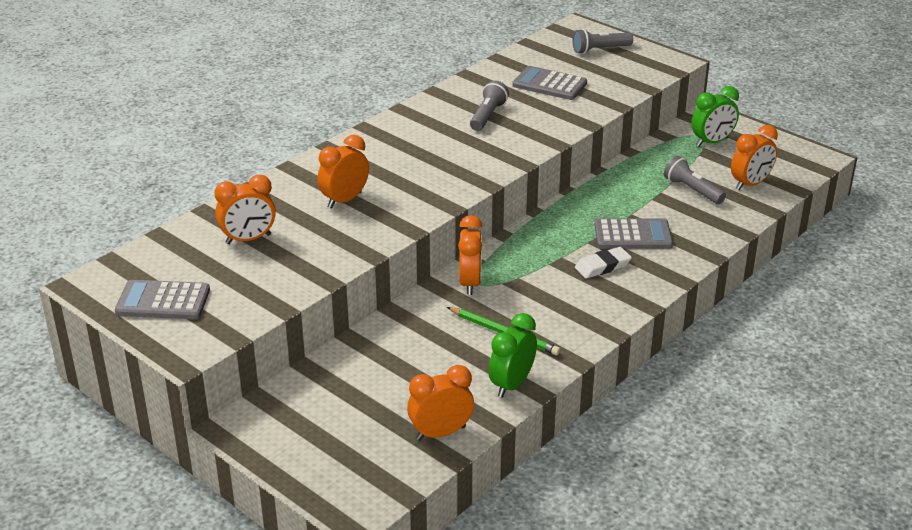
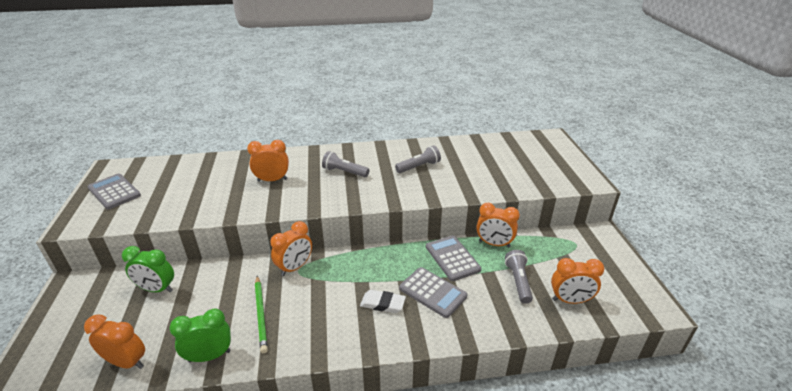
camera: 40 degrees right, 0 degrees up
orange clock [214,175,276,244] -> orange clock moved to [477,203,520,247]
grey calculator [512,66,587,100] -> grey calculator moved to [426,235,481,281]
grey flashlight [573,29,633,54] -> grey flashlight moved to [322,151,369,177]
green clock [691,86,739,147] -> green clock moved to [122,246,174,292]

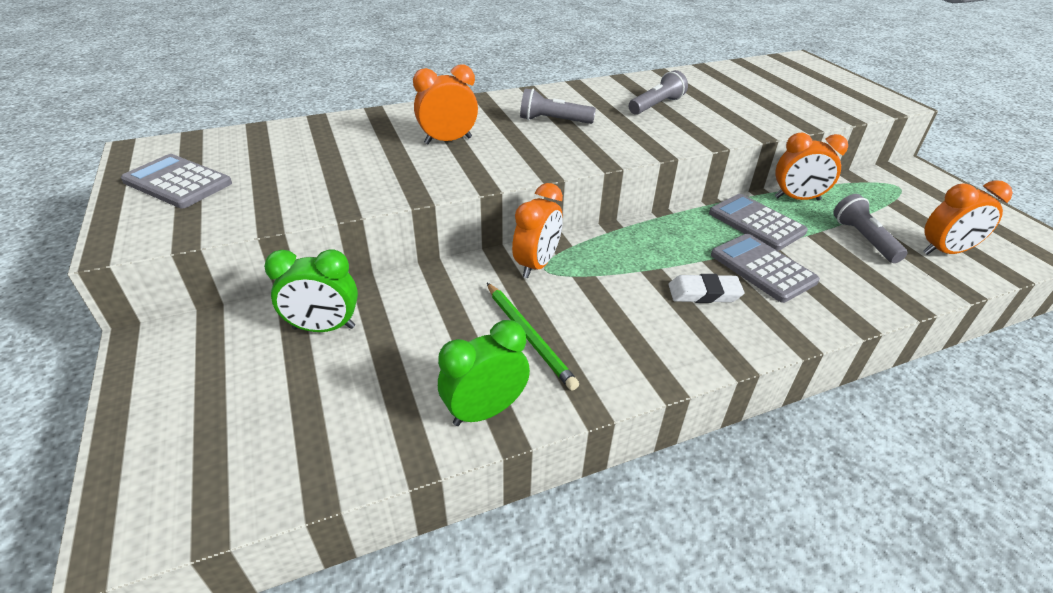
camera: 15 degrees left, 5 degrees up
orange clock [84,314,145,369] -> none
grey calculator [399,267,467,318] -> grey calculator turned 150 degrees counterclockwise [711,234,820,303]

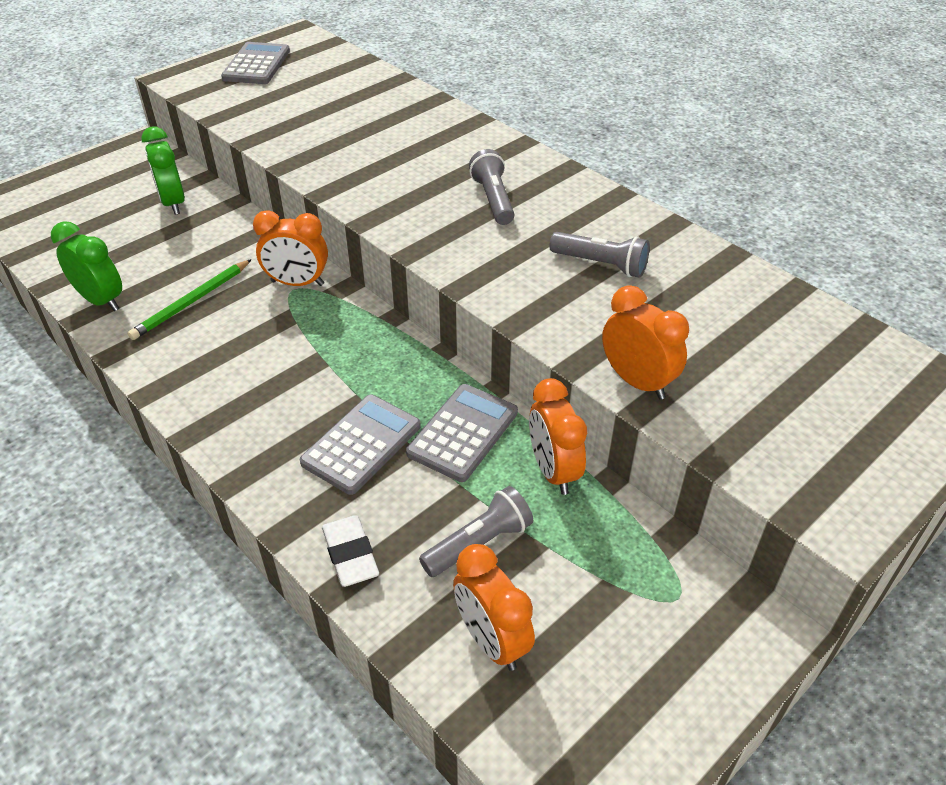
camera: 70 degrees right, 5 degrees up
orange clock [413,64,478,144] -> orange clock moved to [602,285,689,400]
white eraser [669,274,745,303] -> white eraser moved to [322,515,379,587]

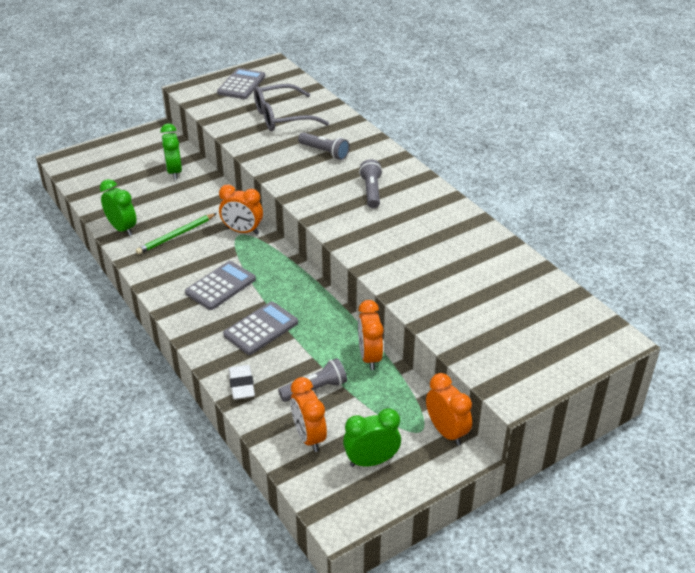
camera: 10 degrees right, 5 degrees down
grey calculator [406,384,518,482] -> grey calculator moved to [185,261,256,310]
grey flashlight [549,232,650,278] -> grey flashlight moved to [298,132,350,160]
orange clock [602,285,689,400] -> orange clock moved to [426,373,472,446]
none -> grey glasses [254,84,329,131]
none -> green clock [343,408,401,467]

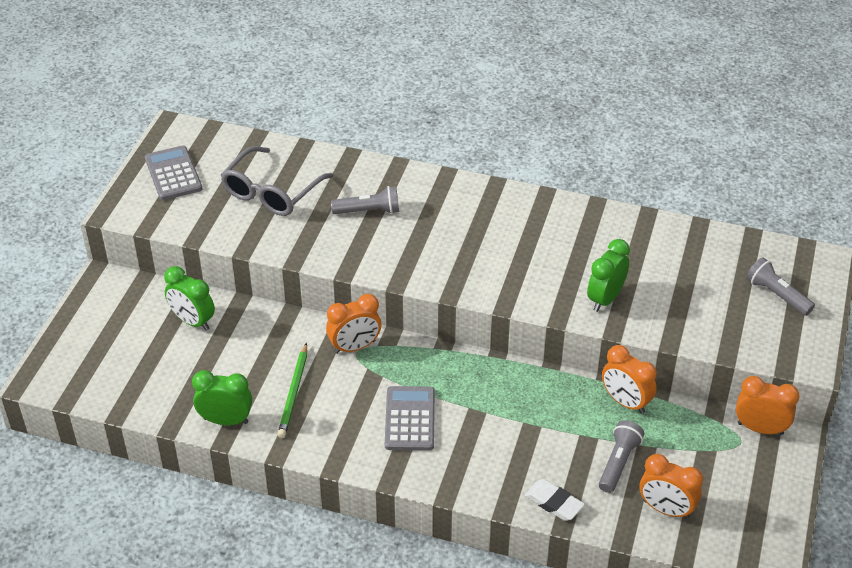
camera: 40 degrees left, 5 degrees up
grey calculator [223,302,298,355] -> none
green clock [343,408,401,467] -> green clock moved to [587,239,630,312]
grey flashlight [359,159,382,208] -> grey flashlight moved to [746,257,815,316]

